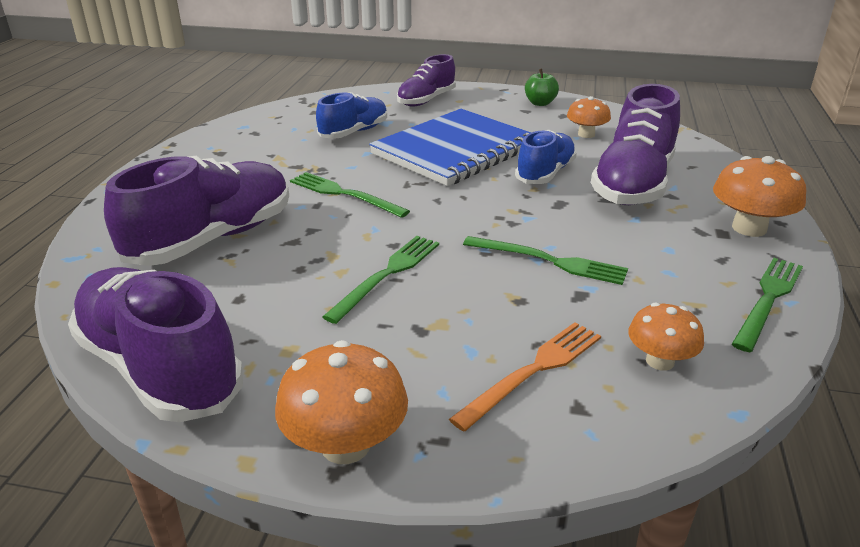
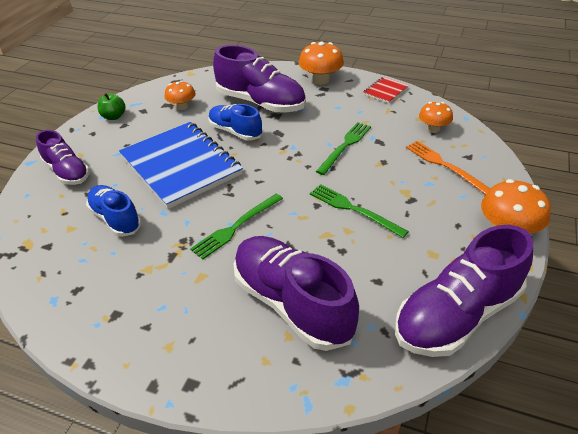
camera: 80 degrees left, 10 degrees up
green fork [732,258,803,352] -> red notebook [363,77,409,103]

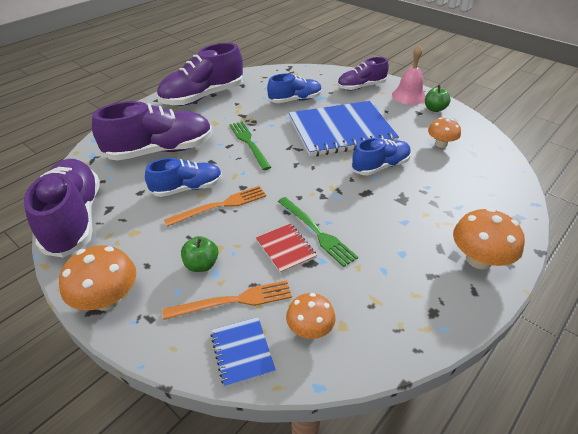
camera: 110 degrees right, 0 degrees up
purple shoe [213,45,306,113] -> purple shoe moved to [157,43,243,106]
green fork [310,184,409,238] -> orange fork [164,186,266,227]
red notebook [363,77,409,103] -> red notebook moved to [256,223,317,274]
none -> blue shoe [145,158,222,197]
none -> green apple [181,236,218,272]
none -> blue notebook [210,317,276,388]
none -> pink bell [392,45,426,105]

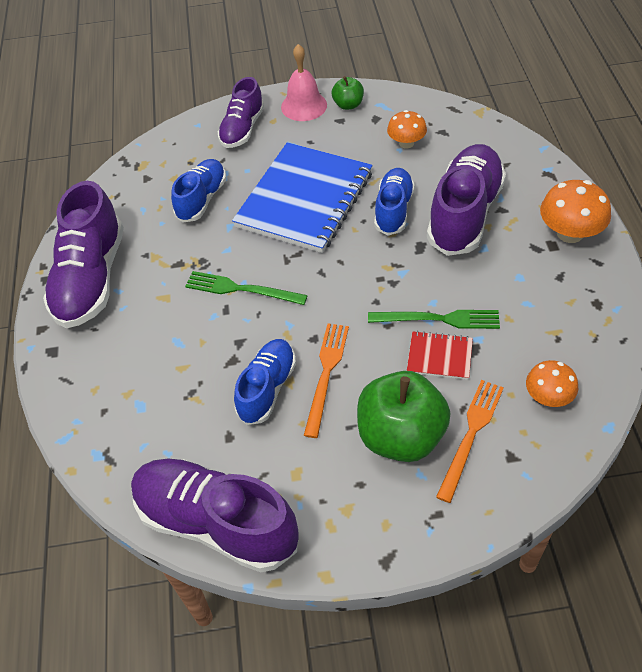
camera: 45 degrees left, 10 degrees up
orange mushroom [59,245,136,311] -> none
purple shoe [92,101,212,161] -> purple shoe moved to [427,144,506,256]
green apple [181,236,218,272] -> green apple [357,371,450,462], size x2.04
blue notebook [210,317,276,388] -> none

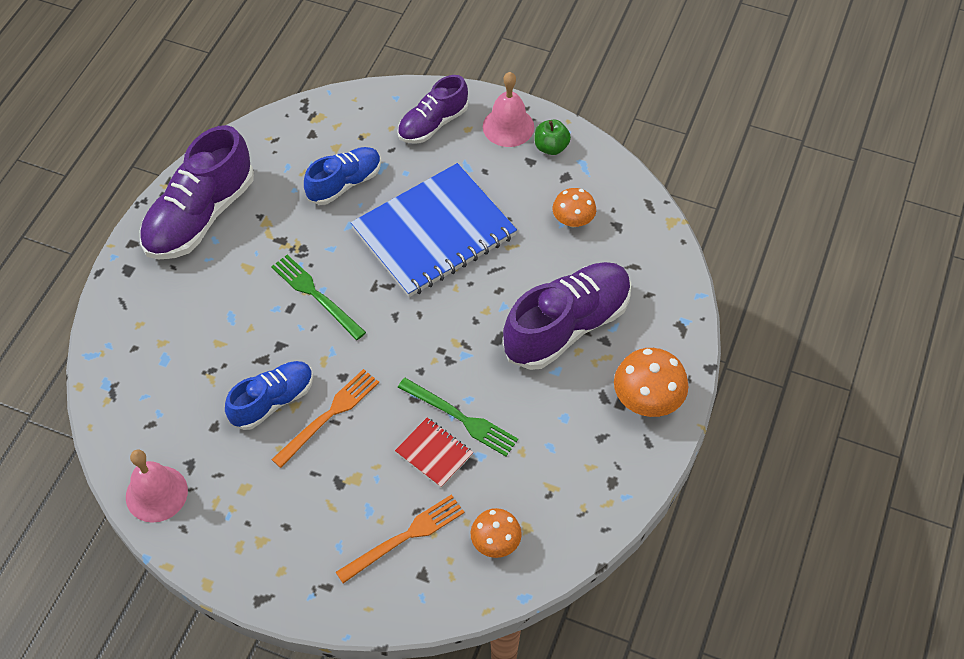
camera: 25 degrees right, 5 degrees up
purple shoe [131,458,298,573] -> pink bell [126,450,188,523]
green apple [357,371,450,462] -> none
blue shoe [374,168,415,236] -> none

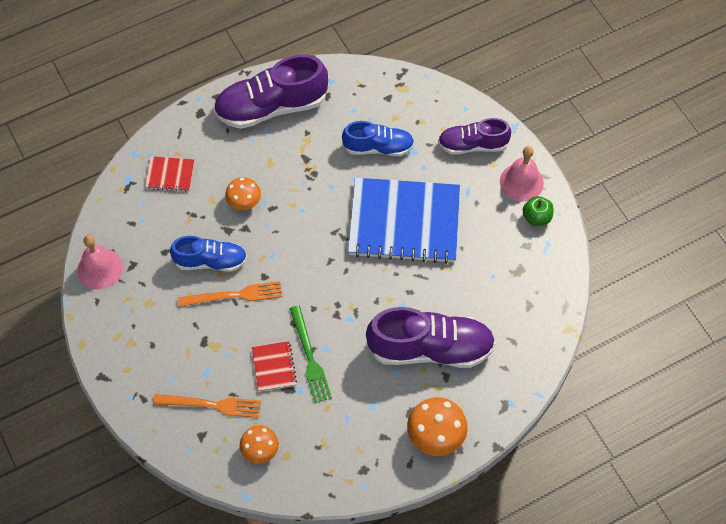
camera: 40 degrees right, 5 degrees up
green fork [271,255,366,340] -> none
orange mushroom [553,188,596,228] -> orange mushroom moved to [225,177,261,210]
none -> red notebook [145,156,194,192]

